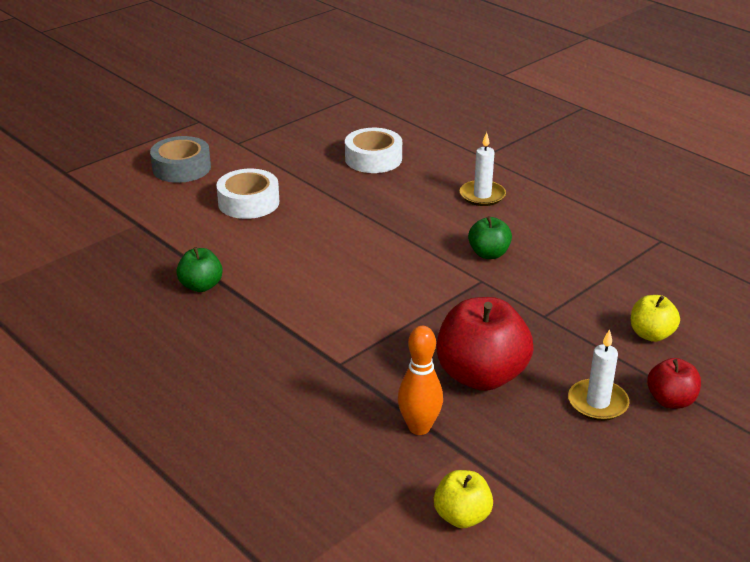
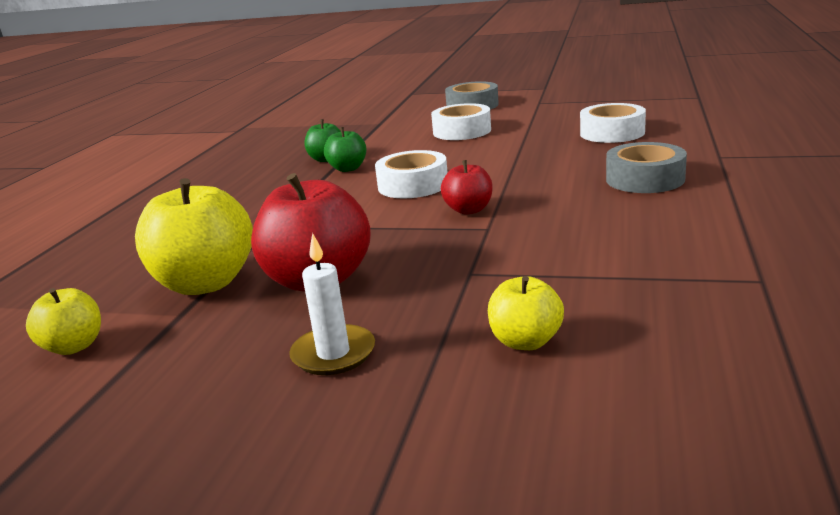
camera: 60 degrees right, 10 degrees down
orange bowling pin [398,326,443,435] -> yellow apple [135,178,253,295]
white candle [460,132,506,206] -> grey tape [606,142,687,193]
green apple [468,216,512,259] -> green apple moved to [324,127,366,172]
red apple [647,358,701,409] -> red apple moved to [441,160,492,214]
none -> white tape [375,150,448,199]

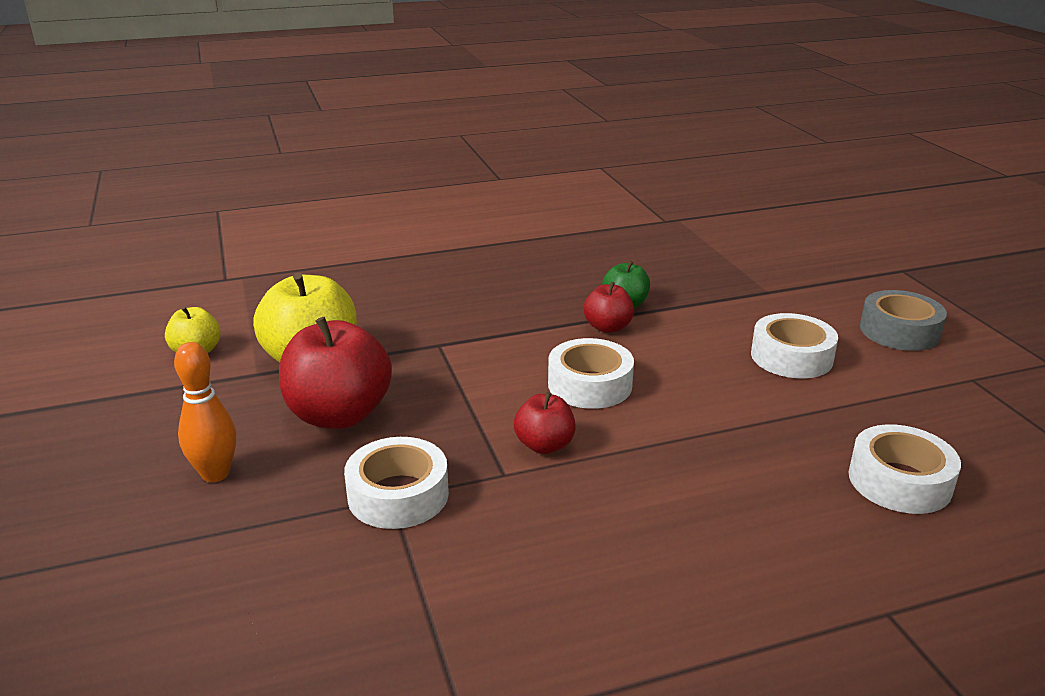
camera: 55 degrees right, 5 degrees up
white candle [289,233,375,375] -> orange bowling pin [174,342,236,482]
green apple [324,127,366,172] -> red apple [584,282,634,333]
yellow apple [488,276,564,350] -> none
grey tape [606,142,687,193] -> none
none -> white tape [344,437,449,529]

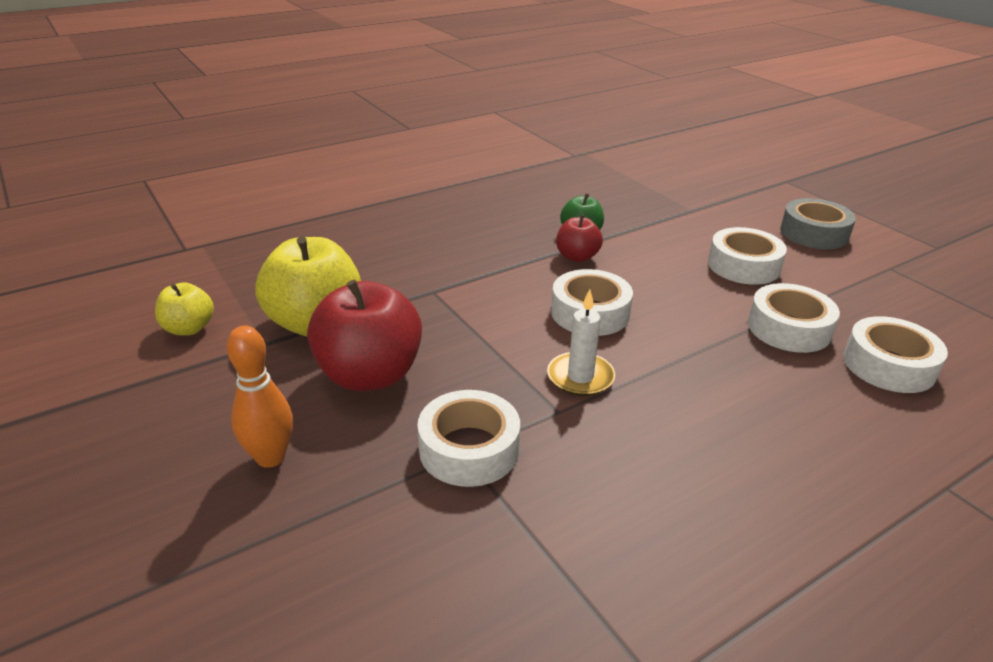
camera: 15 degrees left, 5 degrees up
red apple [514,392,576,454] -> white candle [547,289,615,396]
none -> white tape [748,283,840,353]

